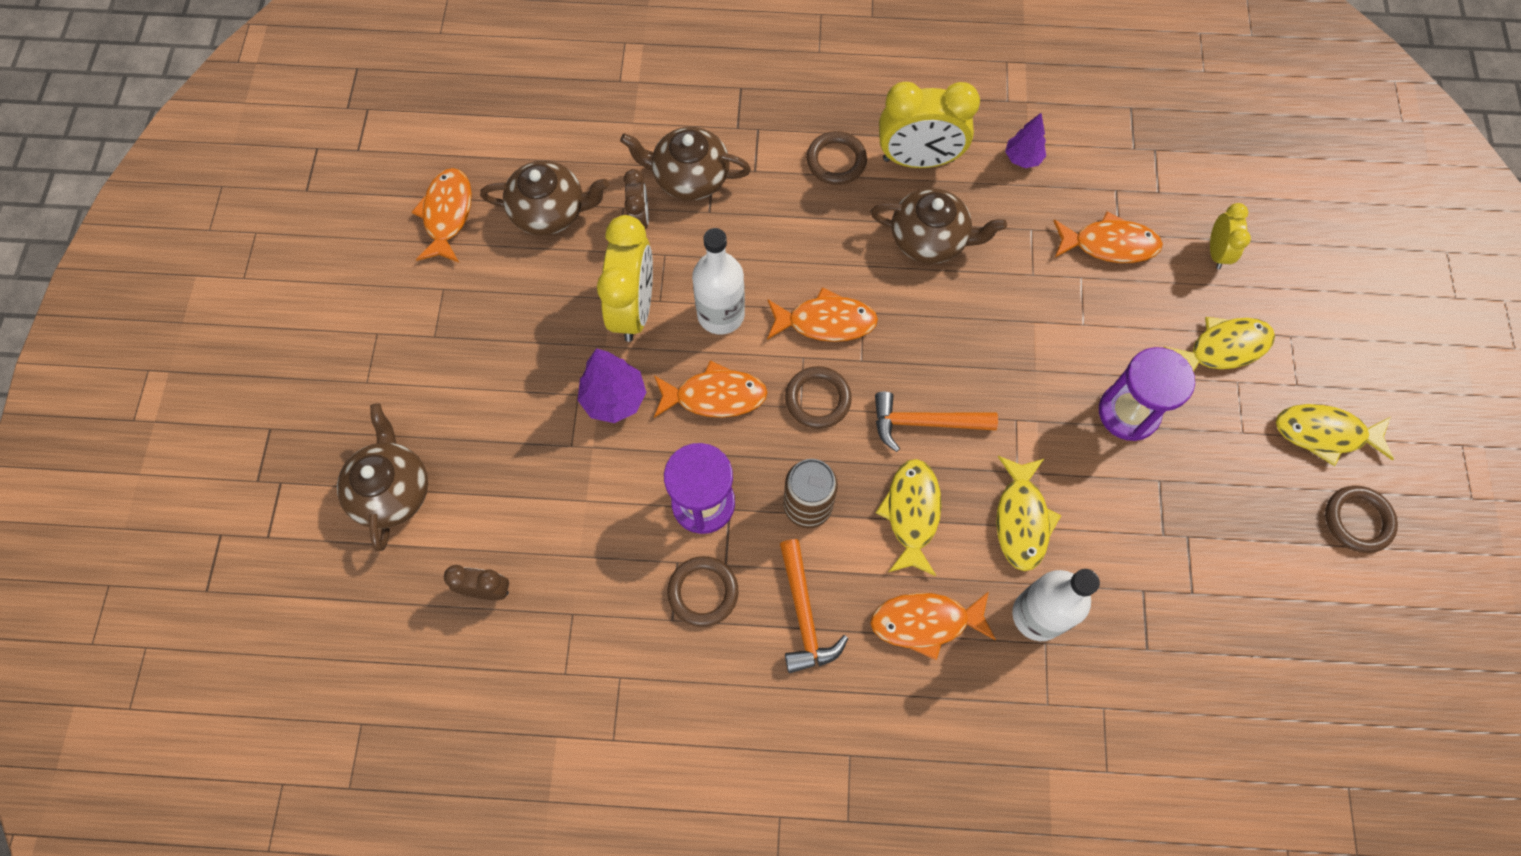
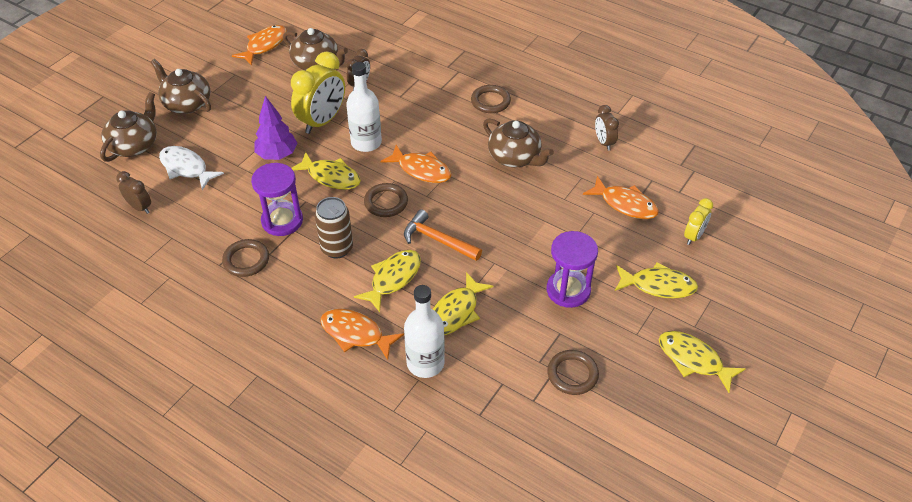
camera: 30 degrees right, 20 degrees down
brown teapot [620,127,751,200] -> brown teapot moved to [151,59,211,114]
orange fish [654,361,767,418] -> yellow fish [291,152,361,190]
orange hammer [780,539,848,673] -> none
yellow clock [879,82,980,168] -> none
purple tree [1005,113,1046,168] -> brown clock [595,105,619,151]
brown ring [1325,486,1398,553] -> brown ring moved to [547,350,599,395]
none -> white fish [159,146,224,190]

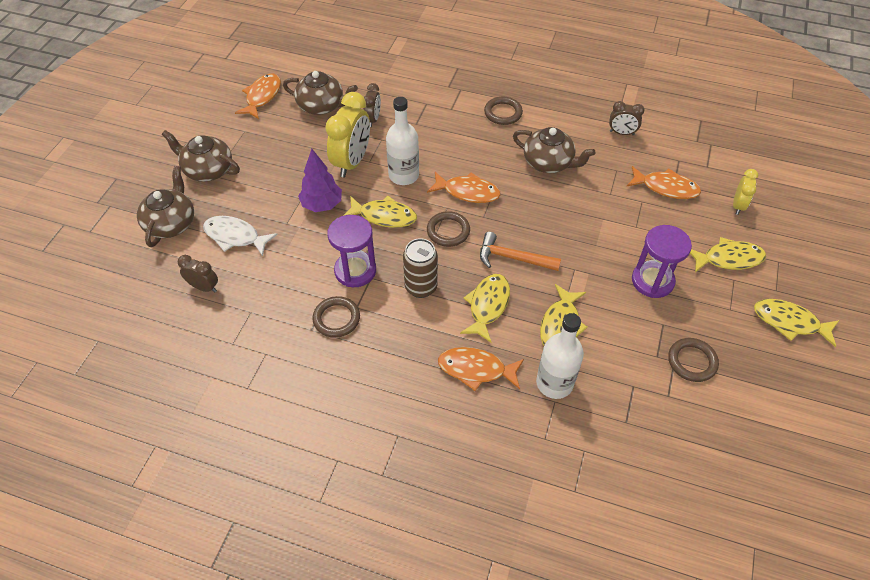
camera: 15 degrees left, 5 degrees up
brown clock [595,105,619,151] -> brown clock turned 45 degrees counterclockwise [609,101,644,135]

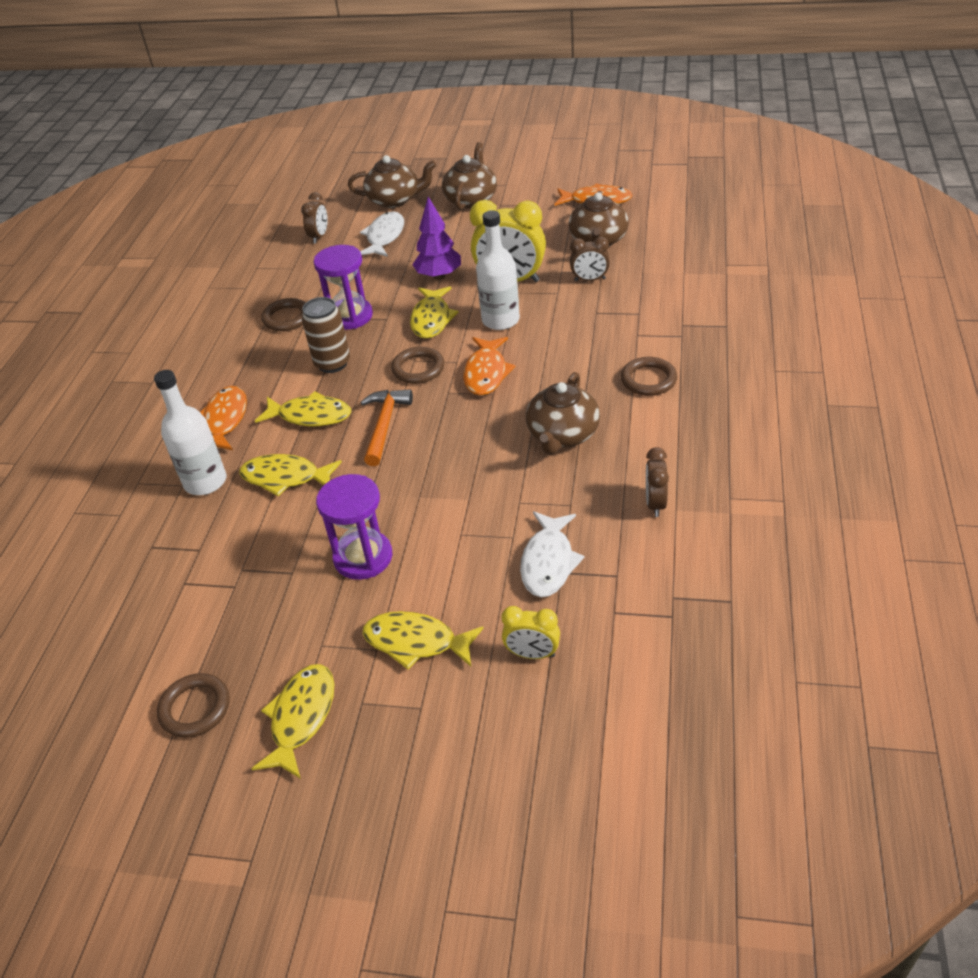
camera: 85 degrees right, 10 degrees down
orange fish [626,166,701,199] -> white fish [520,511,585,597]
brown ring [668,338,719,382] -> brown ring moved to [157,673,230,738]
yellow fish [690,237,766,273] -> yellow fish turned 120 degrees clockwise [362,611,483,669]

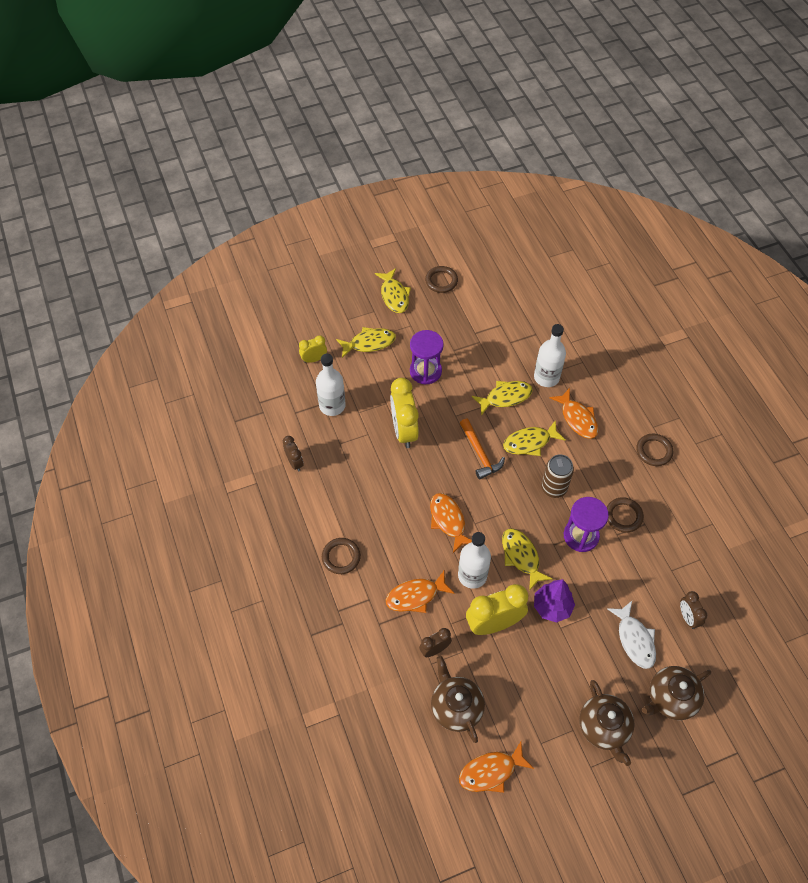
camera: 145 degrees right, 15 degrees up
brown ring [391,347,445,384] -> brown ring moved to [637,434,673,466]
white fish [520,511,585,597] -> white bottle [316,354,346,416]
brown teapot [526,372,600,455] -> none
none -> orange fish [386,571,455,613]
none -> yellow clock [390,378,419,448]

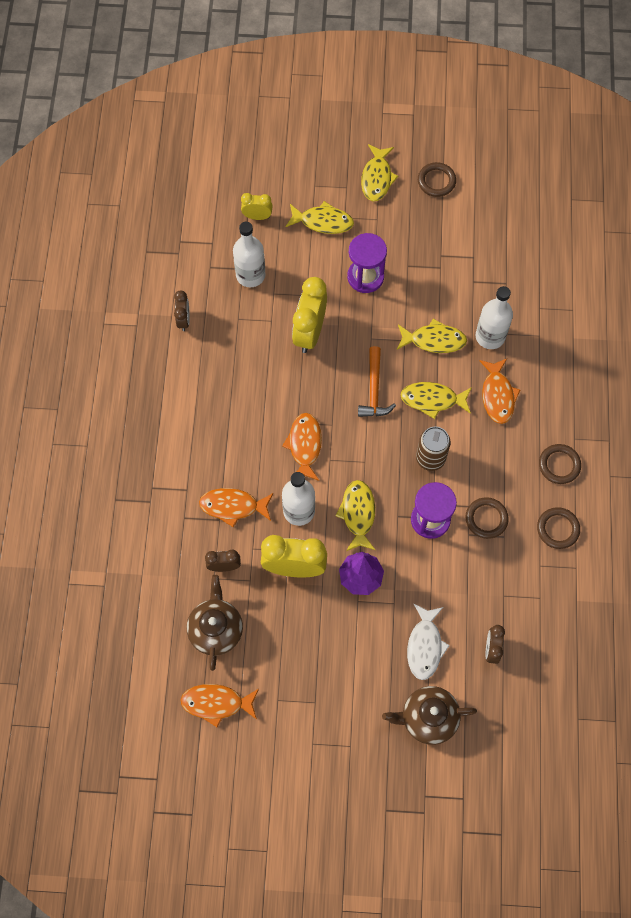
camera: 25 degrees right, 10 degrees up
brown ring [322,538,361,574] -> brown ring moved to [537,507,580,549]
brown teapot [579,680,635,766] -> none

